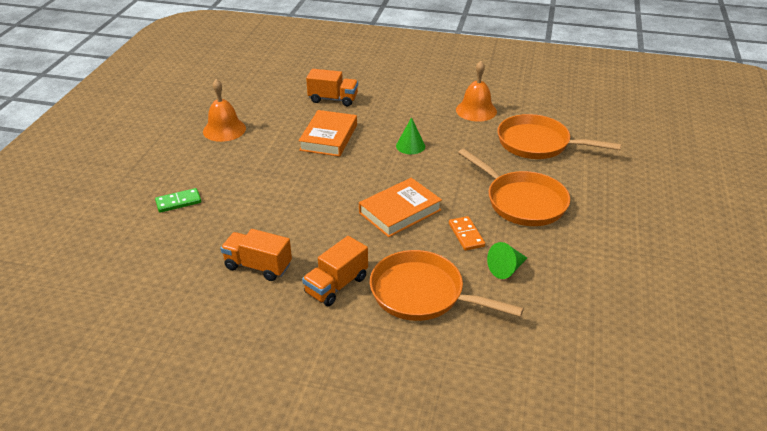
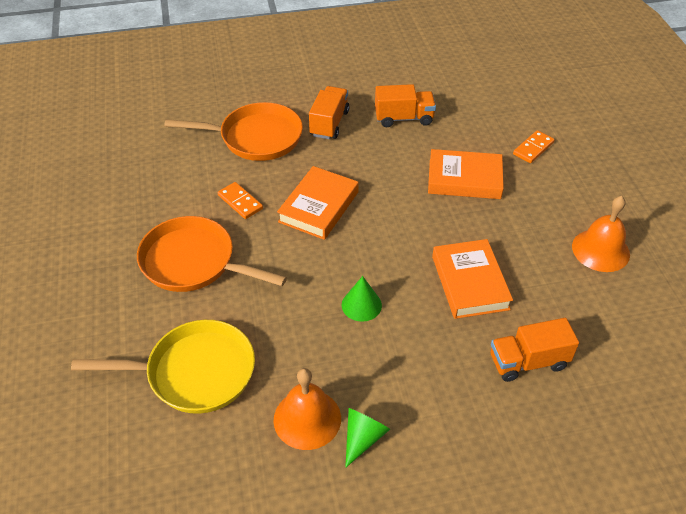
camera: 155 degrees right, 10 degrees up
green domino [155,188,201,213] -> orange domino [513,130,555,163]
green cone [487,242,527,279] -> green cone moved to [345,408,390,468]
orange pan [497,114,621,159] -> yellow pan [71,320,255,414]
none -> orange book [428,149,504,199]

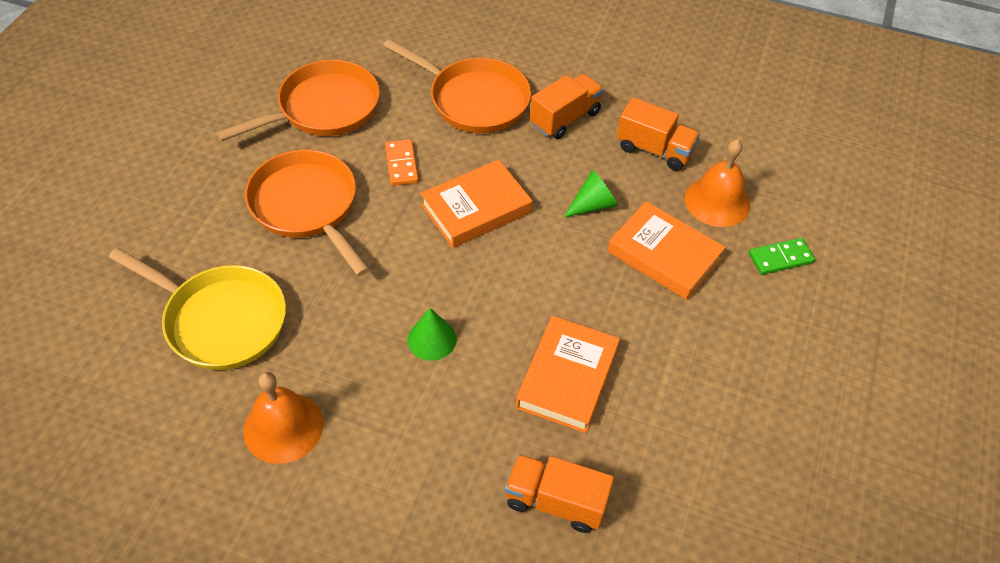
camera: 30 degrees right, 5 degrees up
green cone [345,408,390,468] -> green cone moved to [564,170,618,217]
orange domino [513,130,555,163] -> green domino [749,238,815,275]
orange bell [572,196,630,272] -> orange bell moved to [685,139,750,227]
none -> orange pan [216,60,380,142]

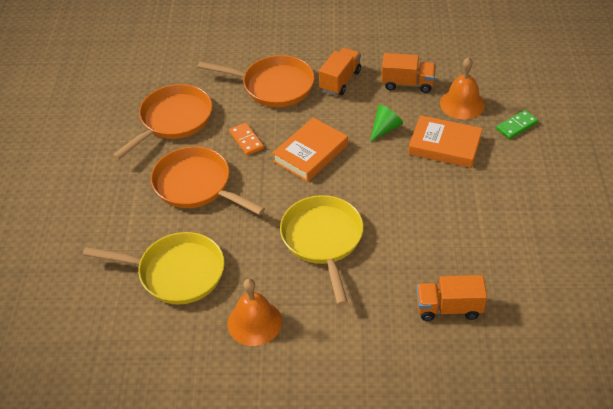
camera: 15 degrees left, 5 degrees down
green cone [407,308,457,361] -> yellow pan [280,195,364,305]
orange book [516,316,620,433] -> none

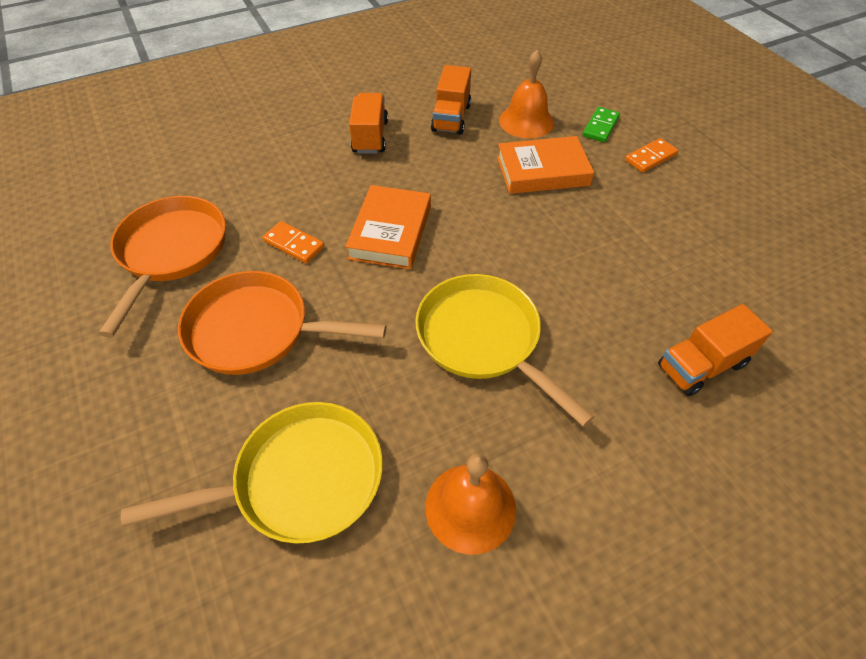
camera: 30 degrees left, 5 degrees up
orange pan [198,55,314,107] -> none
green cone [370,105,403,142] -> none
orange truck [381,53,436,93] -> orange truck turned 120 degrees clockwise [431,65,471,135]
none -> orange domino [625,138,678,173]

